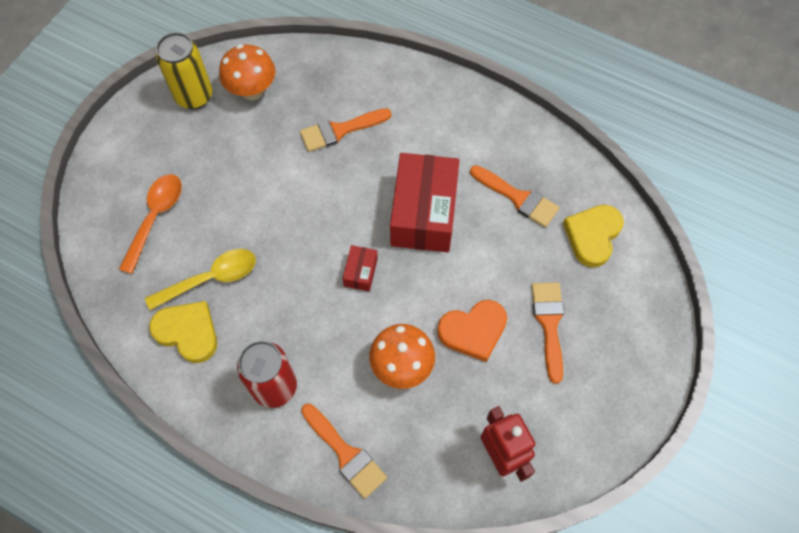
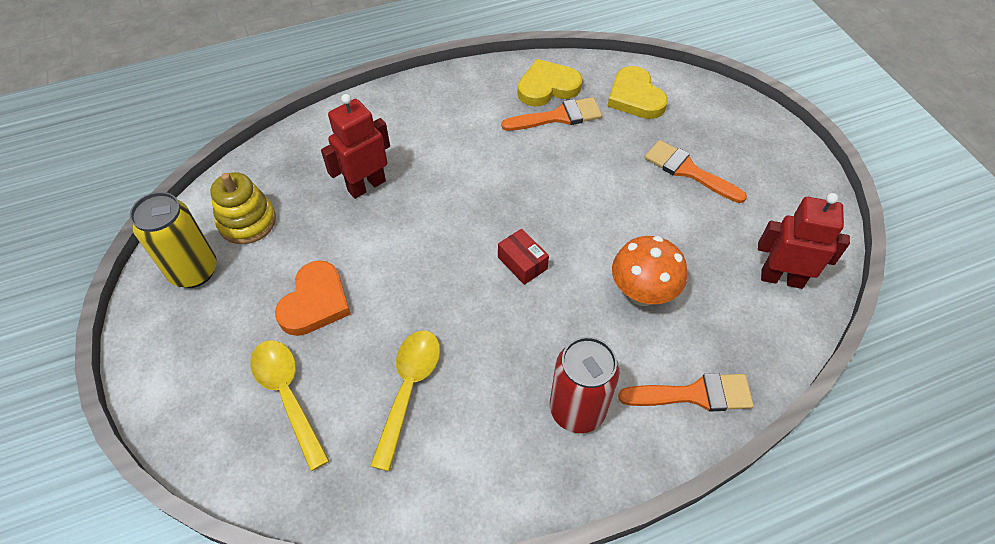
camera: 50 degrees left, 10 degrees down
orange spoon [119,174,182,274] -> yellow spoon [250,340,330,471]
yellow heart [149,301,217,363] -> yellow heart moved to [518,59,583,106]
orange mushroom [219,44,276,100] -> yellow stacking toy [210,172,276,244]
orange brush [300,108,392,152] -> red robot [321,94,390,199]
red box [390,153,460,252] -> none
orange heart [437,300,507,362] -> orange heart moved to [275,260,351,336]

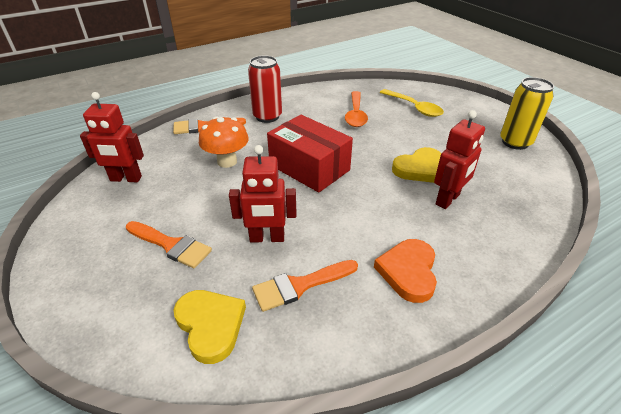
camera: 170 degrees right, 15 degrees down
yellow stacking toy [210,172,276,244] -> none
orange heart [275,260,351,336] -> orange heart moved to [374,239,437,303]
yellow spoon [370,331,440,471] -> orange spoon [345,91,368,127]
red box [498,229,549,285] -> red box [267,115,353,192], size x2.26
yellow heart [518,59,583,106] -> yellow heart moved to [392,147,441,183]
none -> red robot [229,145,296,242]

